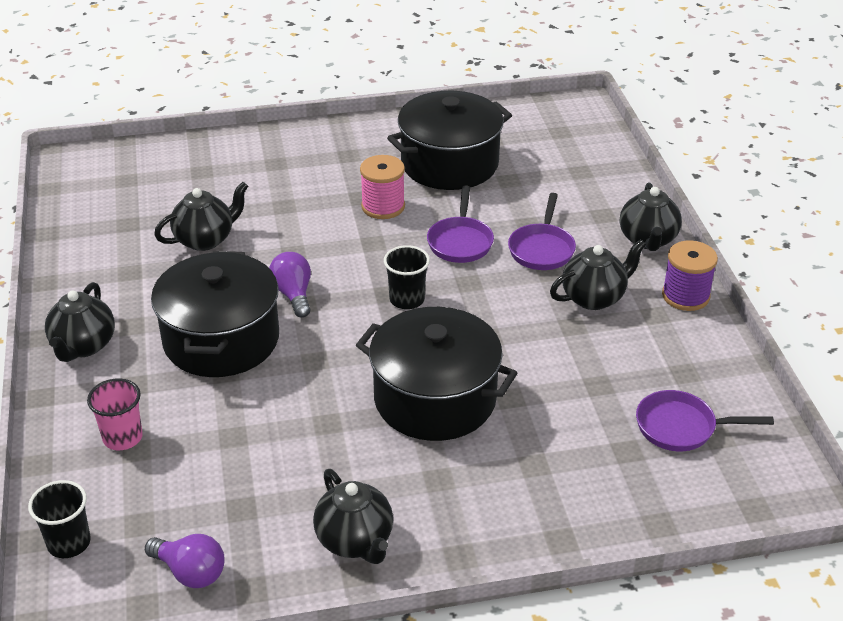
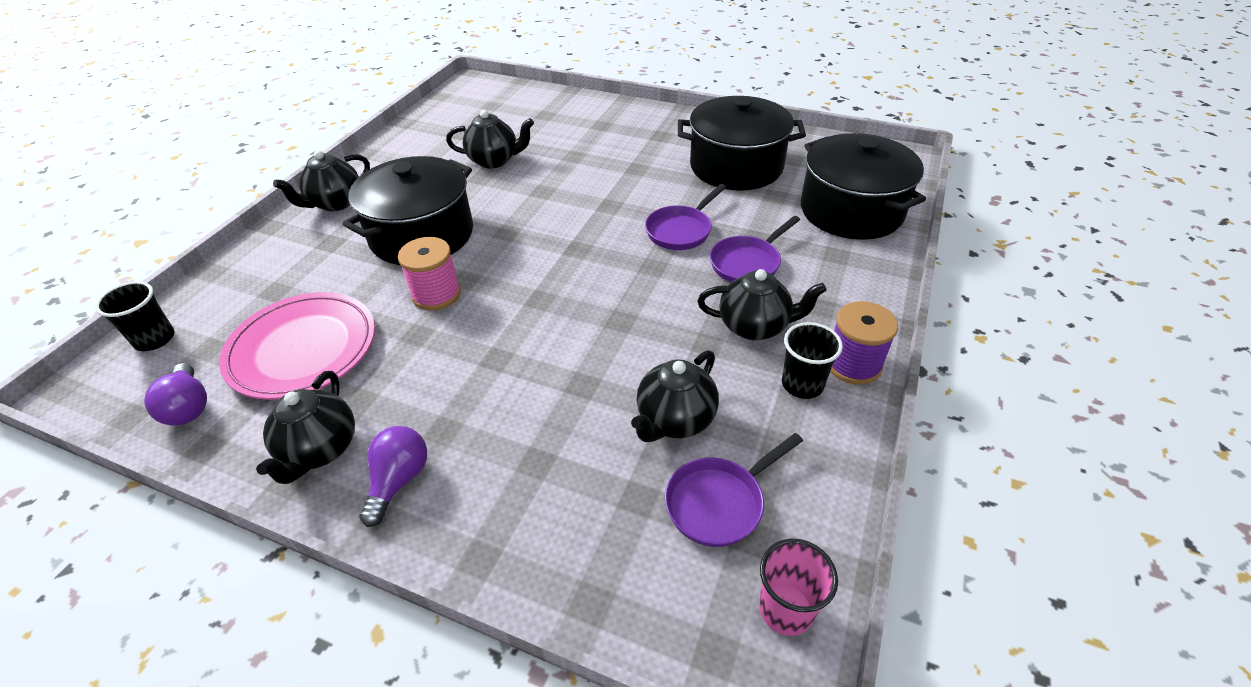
camera: 35 degrees right, 5 degrees up
pink cup [87,378,143,450] -> pink cup moved to [759,538,838,636]
purple light bulb [269,252,311,318] -> purple light bulb moved to [359,426,427,527]
black pot [356,307,517,441] -> black pot moved to [801,133,926,240]
pink spool [360,155,405,219] -> pink spool moved to [398,237,461,310]
black cup [384,245,430,309] -> black cup moved to [782,322,843,399]
black teapot [620,183,682,251] -> black teapot moved to [631,350,719,442]
purple pan [636,390,774,451] -> purple pan turned 75 degrees counterclockwise [665,433,803,547]
none -> pink plate [219,292,375,400]

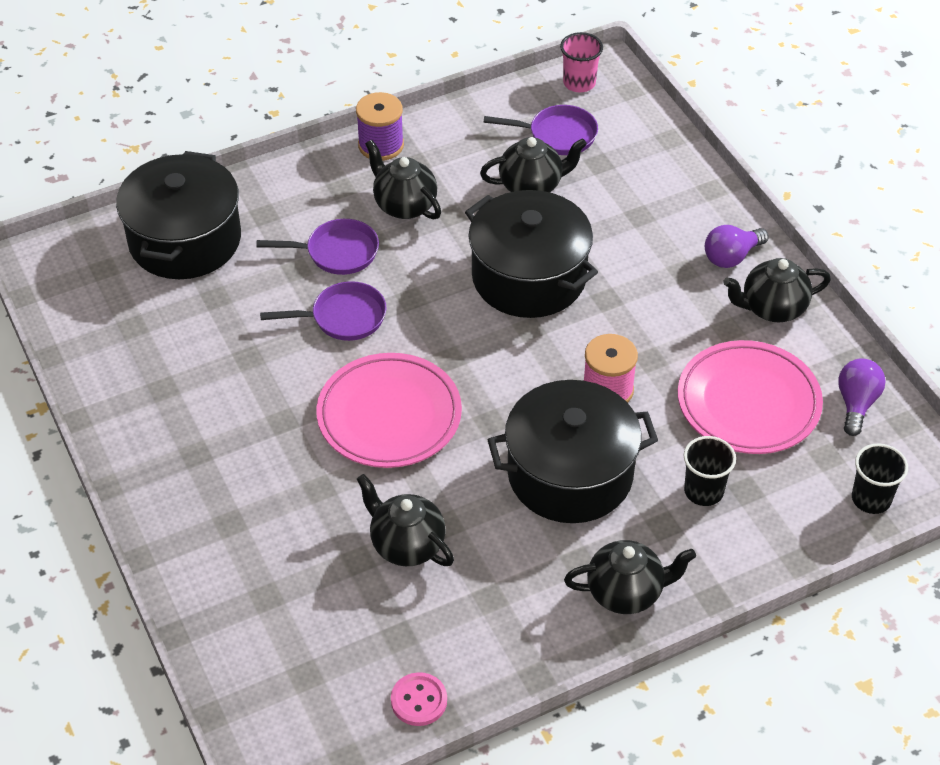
camera: 140 degrees left, 5 degrees up
black teapot [256,371,355,484] -> black teapot turned 150 degrees counterclockwise [723,258,831,322]
black pot [678,96,806,191] -> black pot moved to [465,190,598,318]
black cup [782,322,843,399] -> black cup moved to [684,436,736,506]
none -> pink plate [316,353,462,468]
none -> pink button [391,672,447,726]

